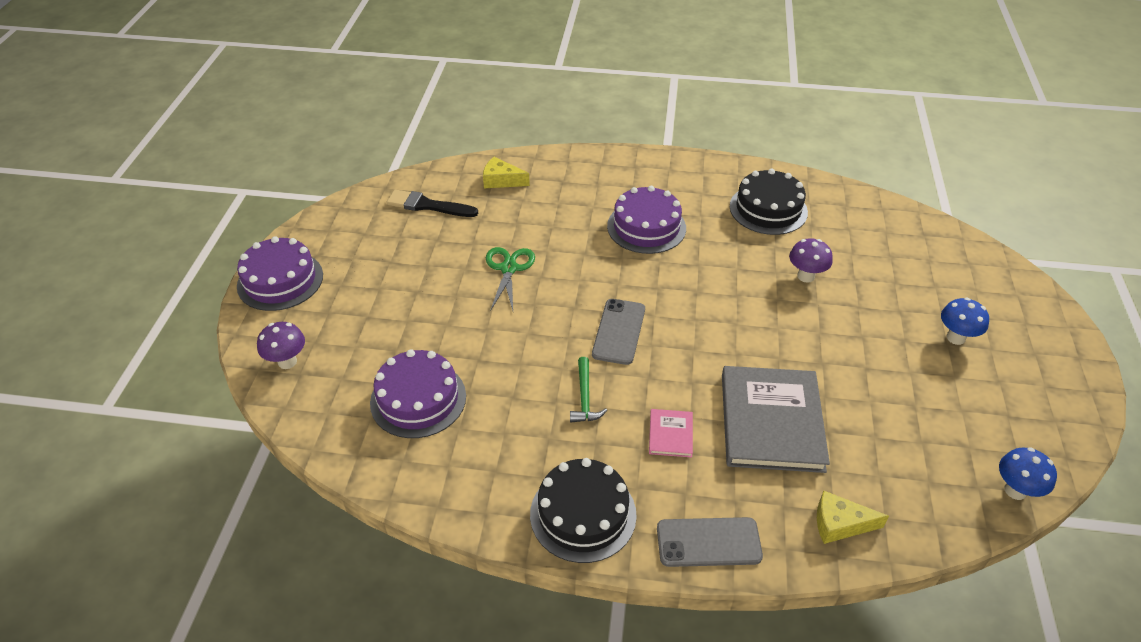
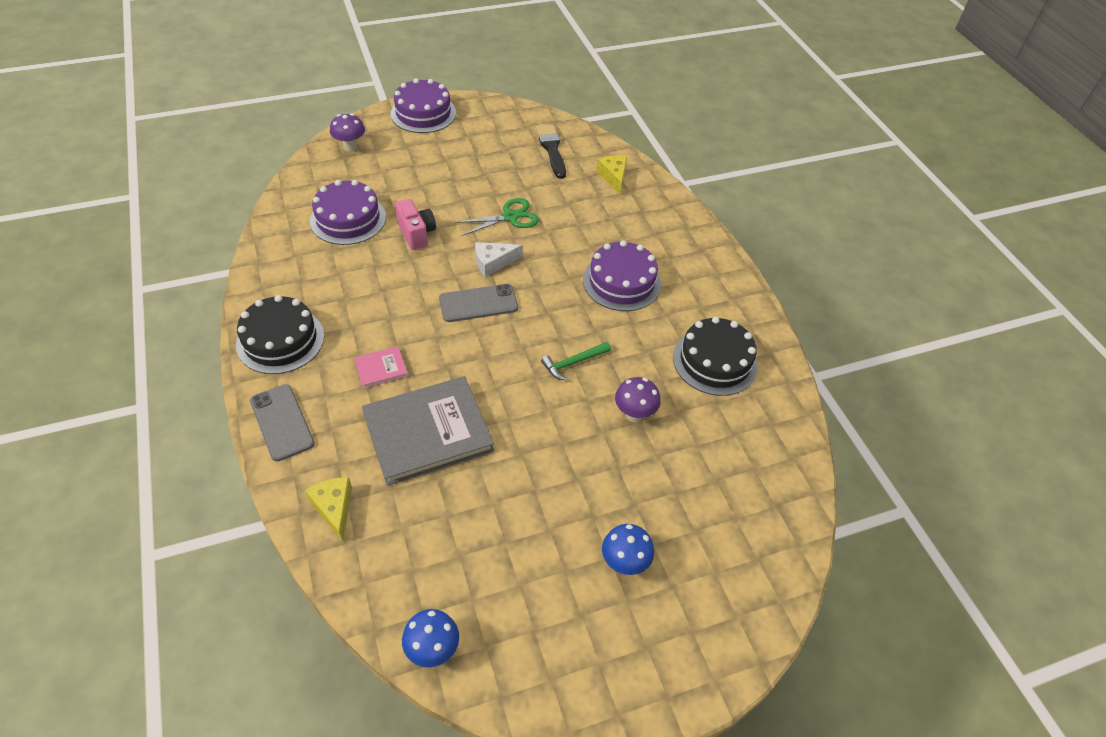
camera: 60 degrees right, 5 degrees up
green hammer [570,357,607,422] -> green hammer moved to [541,342,611,380]
none -> pink camera [395,199,436,250]
none -> white cheese [475,242,523,277]

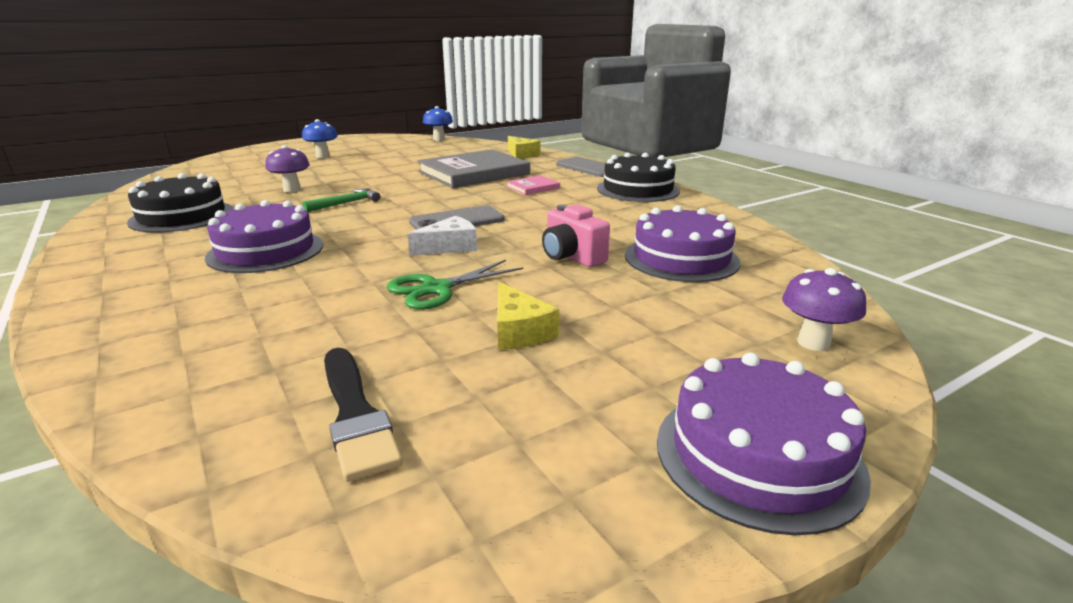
camera: 170 degrees right, 25 degrees down
yellow cheese [596,156,627,194] -> yellow cheese moved to [497,282,559,350]

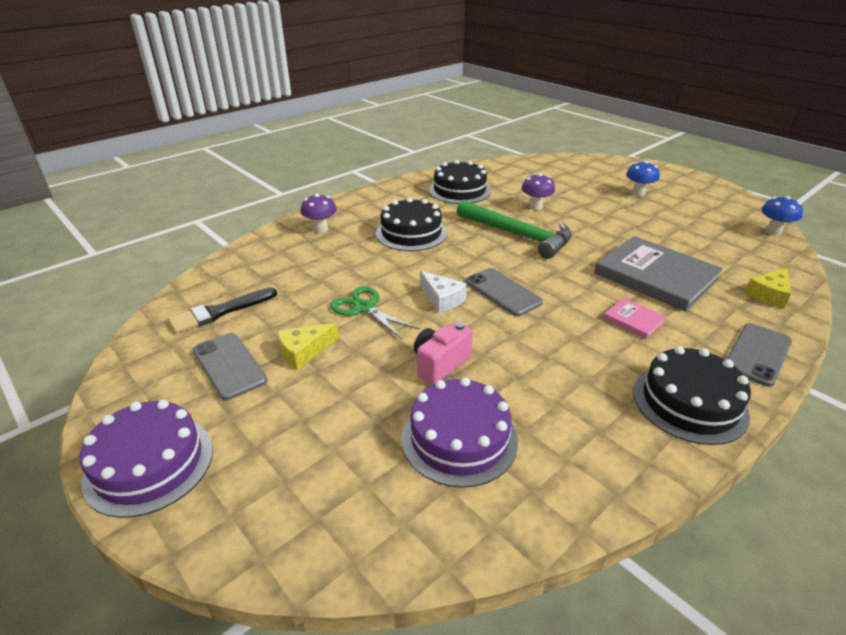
camera: 80 degrees right, 10 degrees up
purple cake [205,200,323,273] -> black cake [376,197,447,251]
green hammer [303,189,380,212] -> green hammer [457,200,572,259], size x2.07
purple mushroom [782,268,866,351] -> purple mushroom moved to [301,194,337,233]
none -> grey phone [193,333,268,400]

